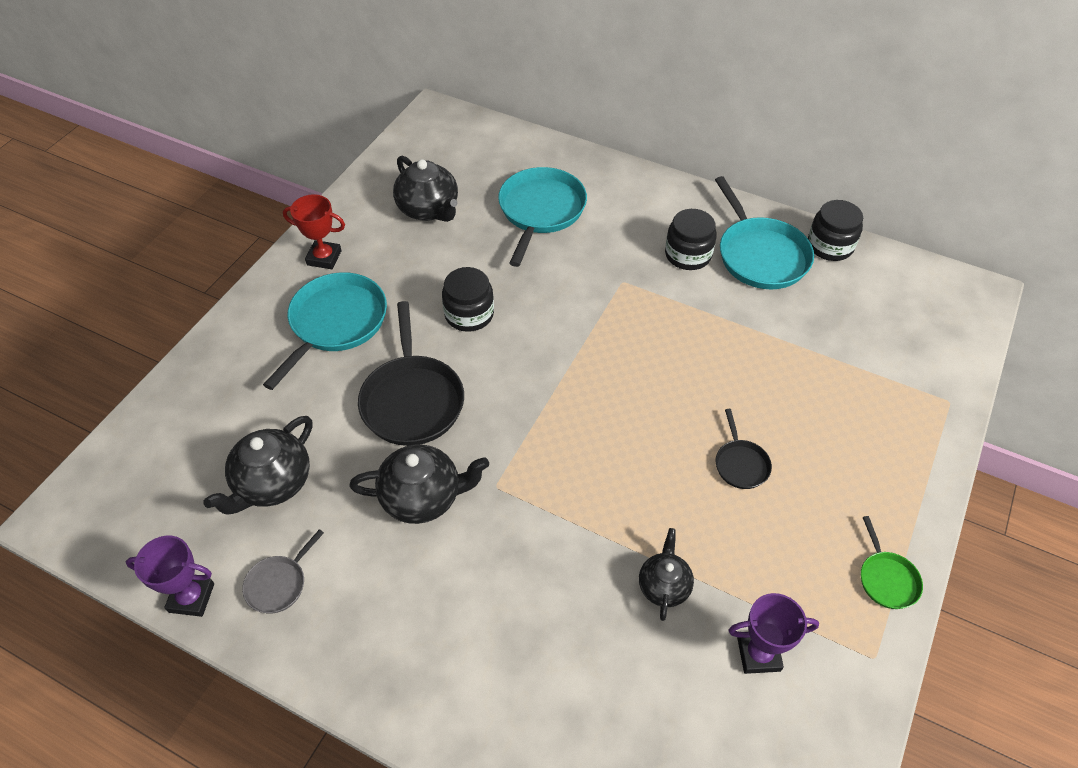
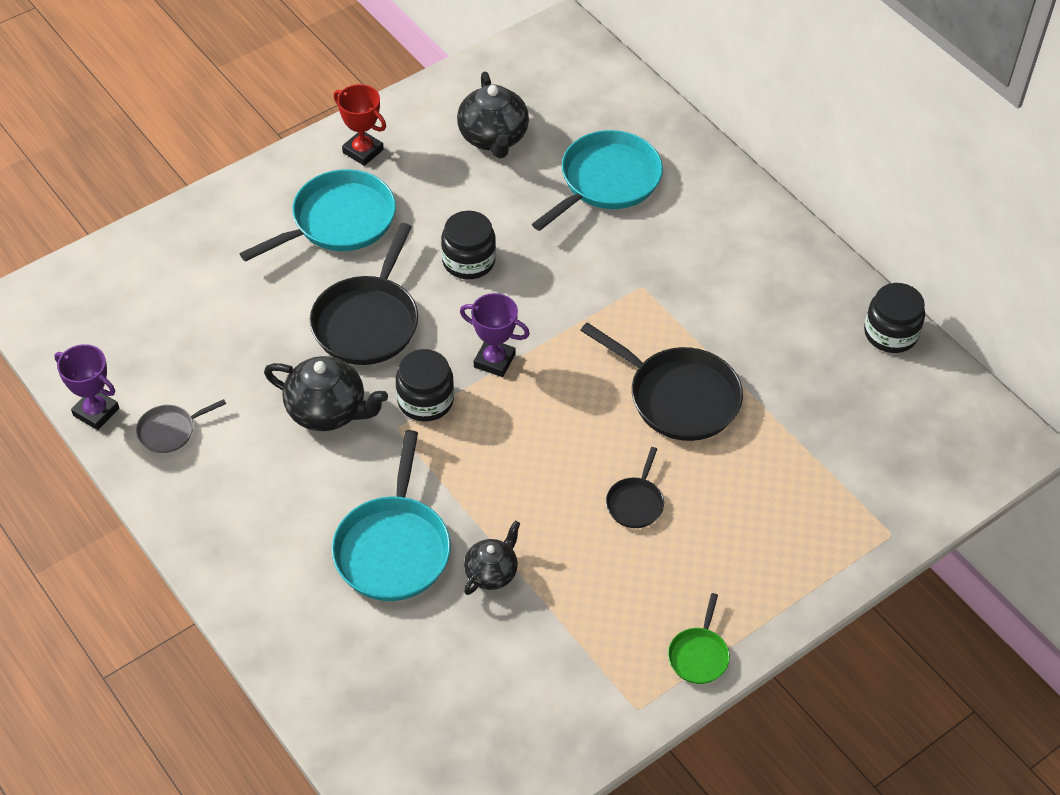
camera: 25 degrees right, 0 degrees up
black teapot [203,416,312,515] -> none
black jar [665,209,717,270] -> black jar moved to [396,349,454,422]
turquoise pan [715,176,814,289] -> turquoise pan moved to [332,430,451,601]
purple trophy [729,593,819,674] -> purple trophy moved to [460,293,530,377]
none -> black pan [580,322,743,441]

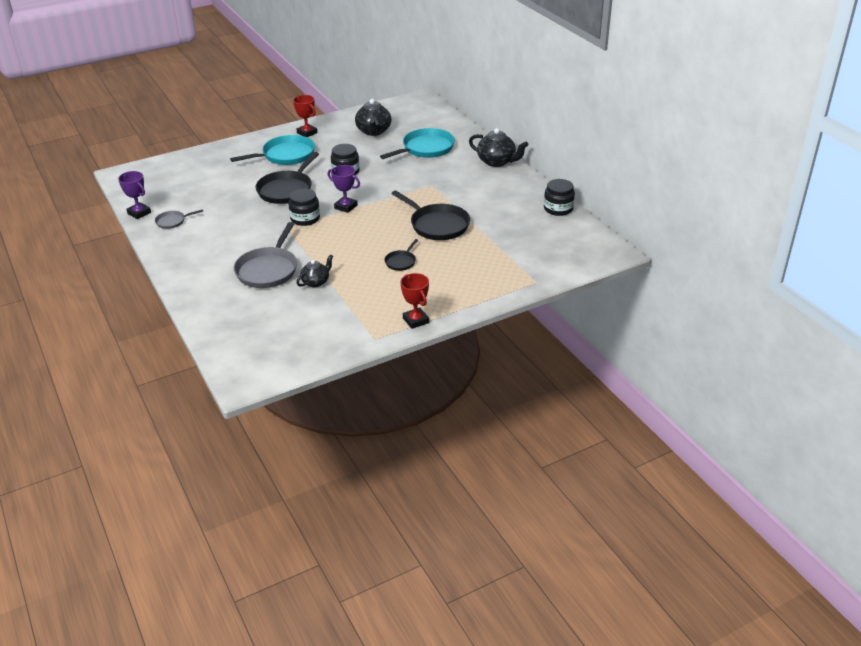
camera: 10 degrees right, 15 degrees down
black teapot [264,356,388,431] -> black teapot moved to [469,128,528,167]
turquoise pan [332,430,451,601] -> grey pan [234,222,297,288]
green pan [668,593,730,684] -> red trophy [400,273,429,329]

